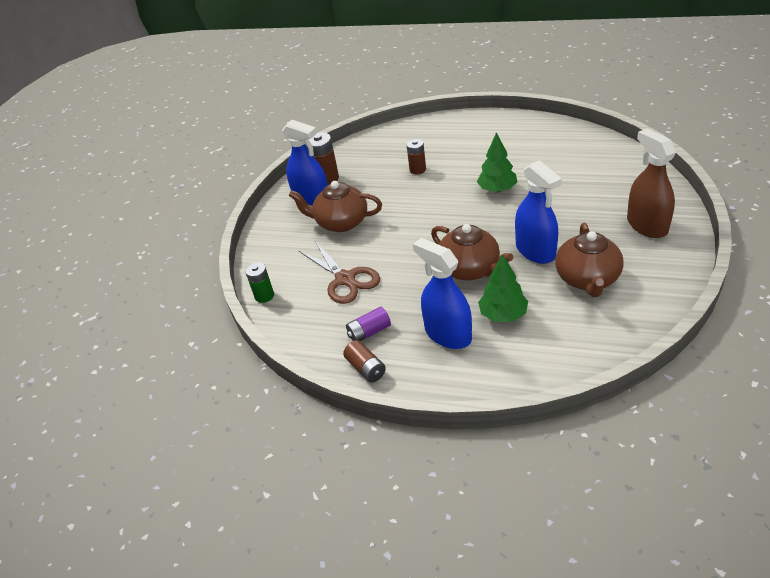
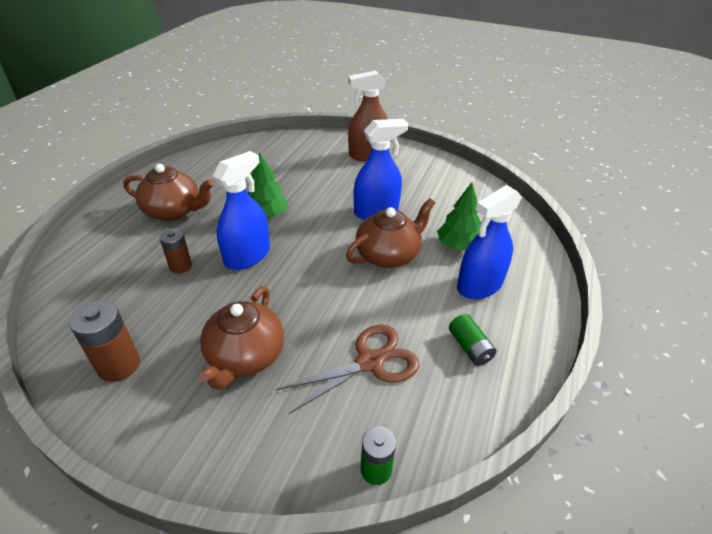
camera: 90 degrees left, 0 degrees up
blue spray bottle [282,120,328,206] -> blue spray bottle moved to [213,151,270,270]
brown battery [343,340,386,383] -> none
purple battery [346,307,391,341] -> green battery [449,314,497,366]
brown teapot [555,223,624,297] -> brown teapot moved to [123,164,214,221]

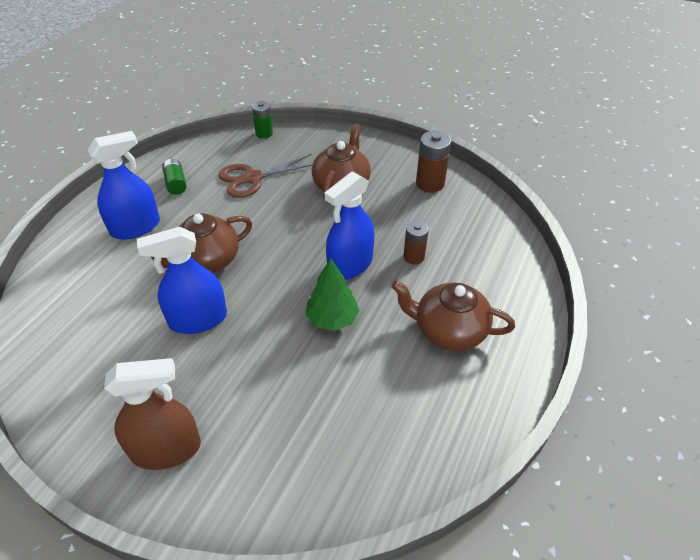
camera: 175 degrees left, 5 degrees up
green tree [437,182,481,250] -> none

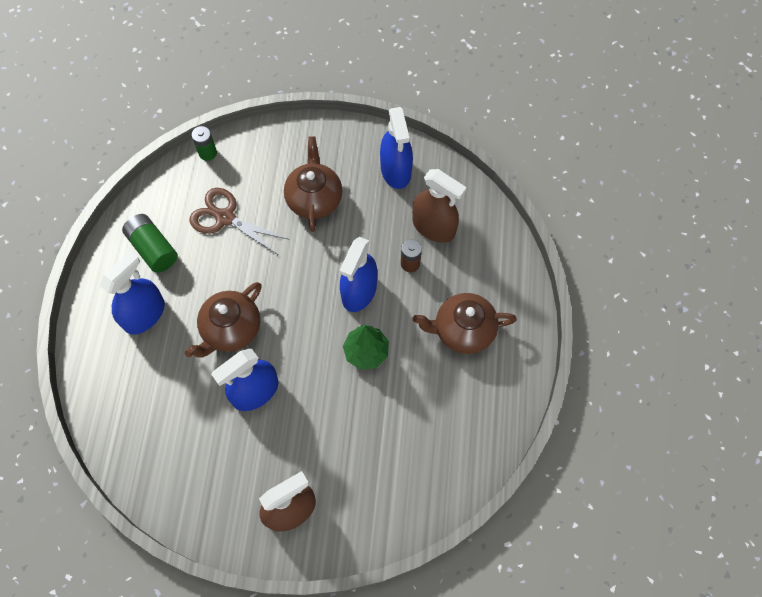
camera: 20 degrees left, 20 degrees up
green battery [162,159,186,195] -> green battery [122,214,178,273], size x1.52
brown scissors [218,154,312,198] -> brown scissors turned 75 degrees clockwise [189,188,288,255]
brown battery [416,131,451,193] -> blue spray bottle [380,107,413,189]
none -> brown spray bottle [412,169,467,242]

